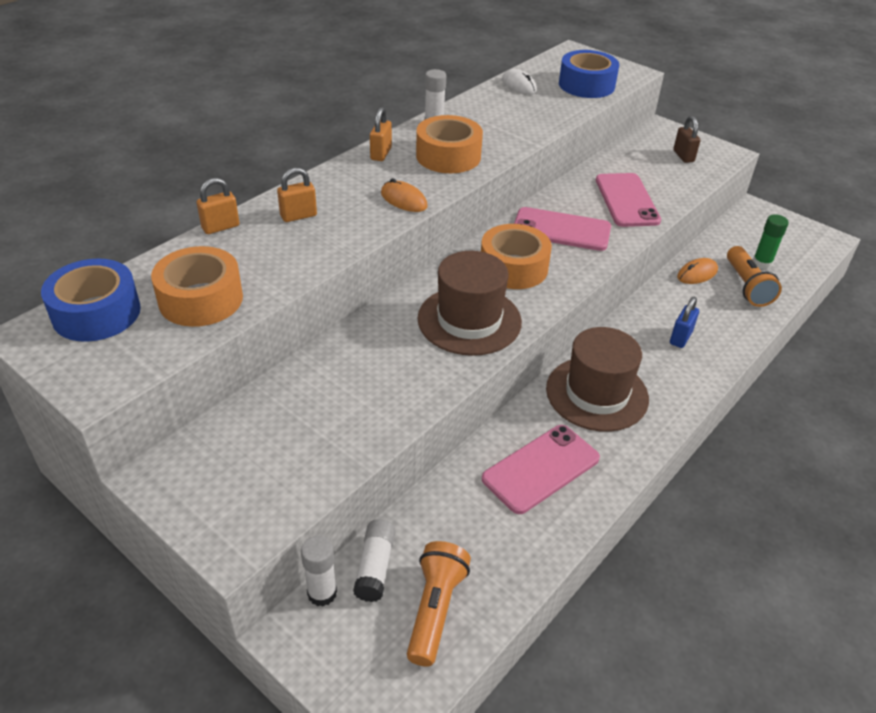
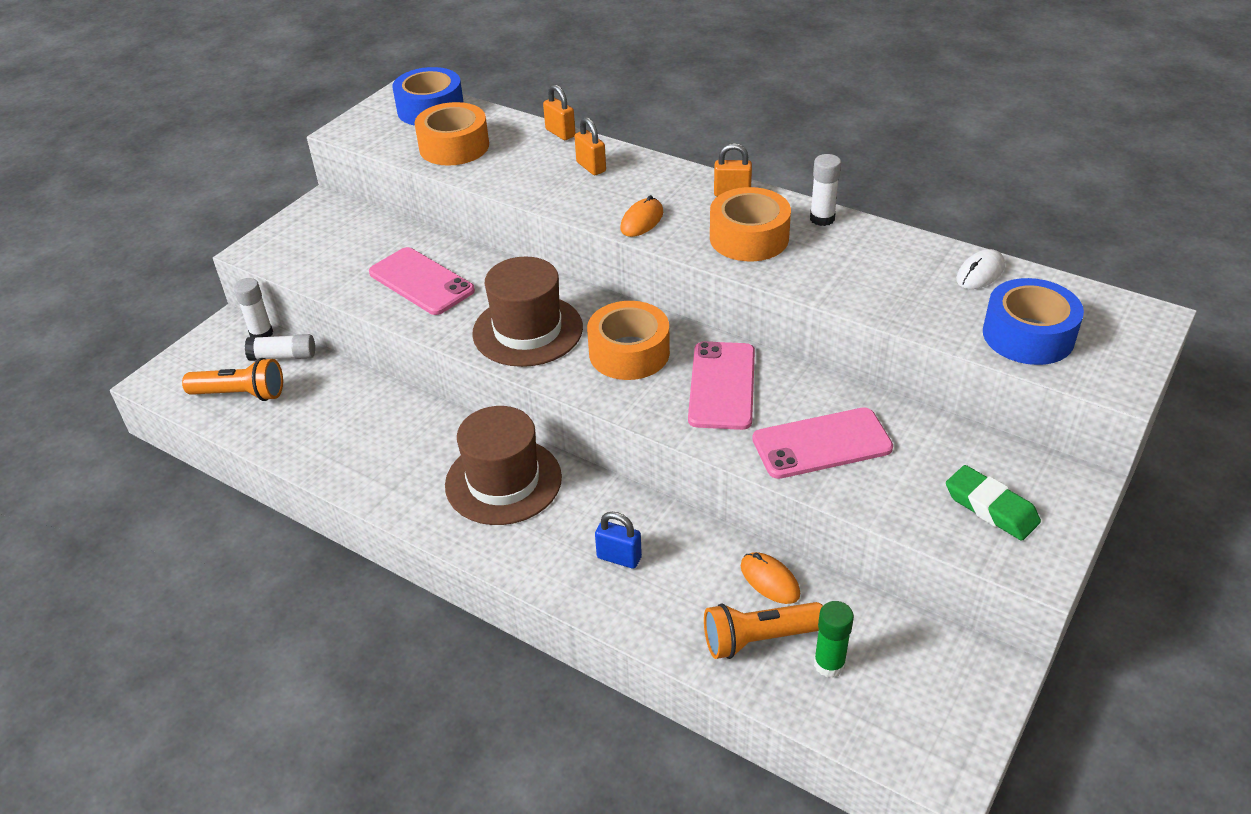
camera: 85 degrees right, 0 degrees up
pink phone [482,425,600,514] -> pink phone moved to [369,247,475,315]
brown padlock [673,116,701,163] -> green eraser [946,465,1041,541]

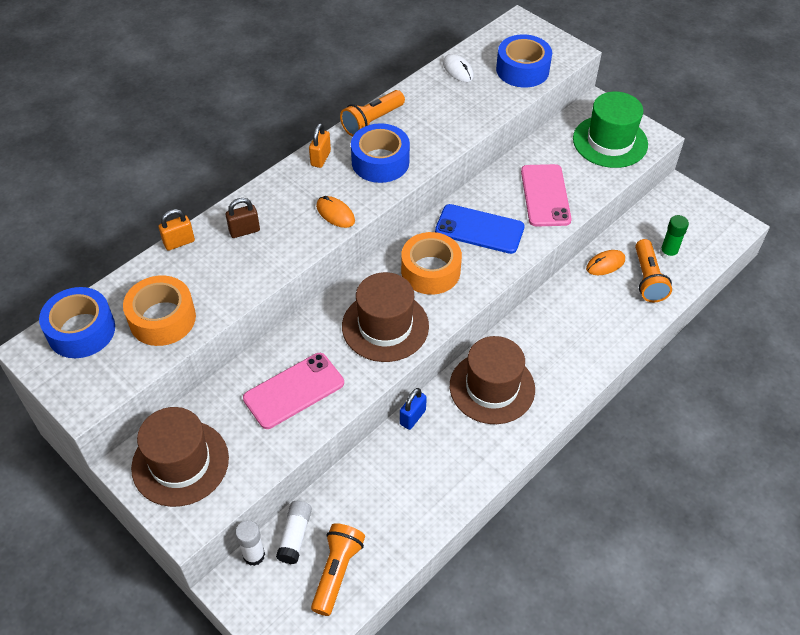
camera: 80 degrees left, 10 degrees up
orange padlock [574,117,606,175] -> brown padlock [226,198,260,238]
blue padlock [595,512,642,569] -> blue padlock moved to [400,388,427,430]
pink phone [688,341,755,430] -> blue phone [435,204,525,254]
orange tape [710,187,791,261] -> blue tape [351,123,410,183]
white glue stick [810,154,841,226] -> orange flashlight [340,90,405,137]
green eraser [946,465,1041,541] -> green hat [573,91,648,168]
none -> brown hat [131,407,229,507]

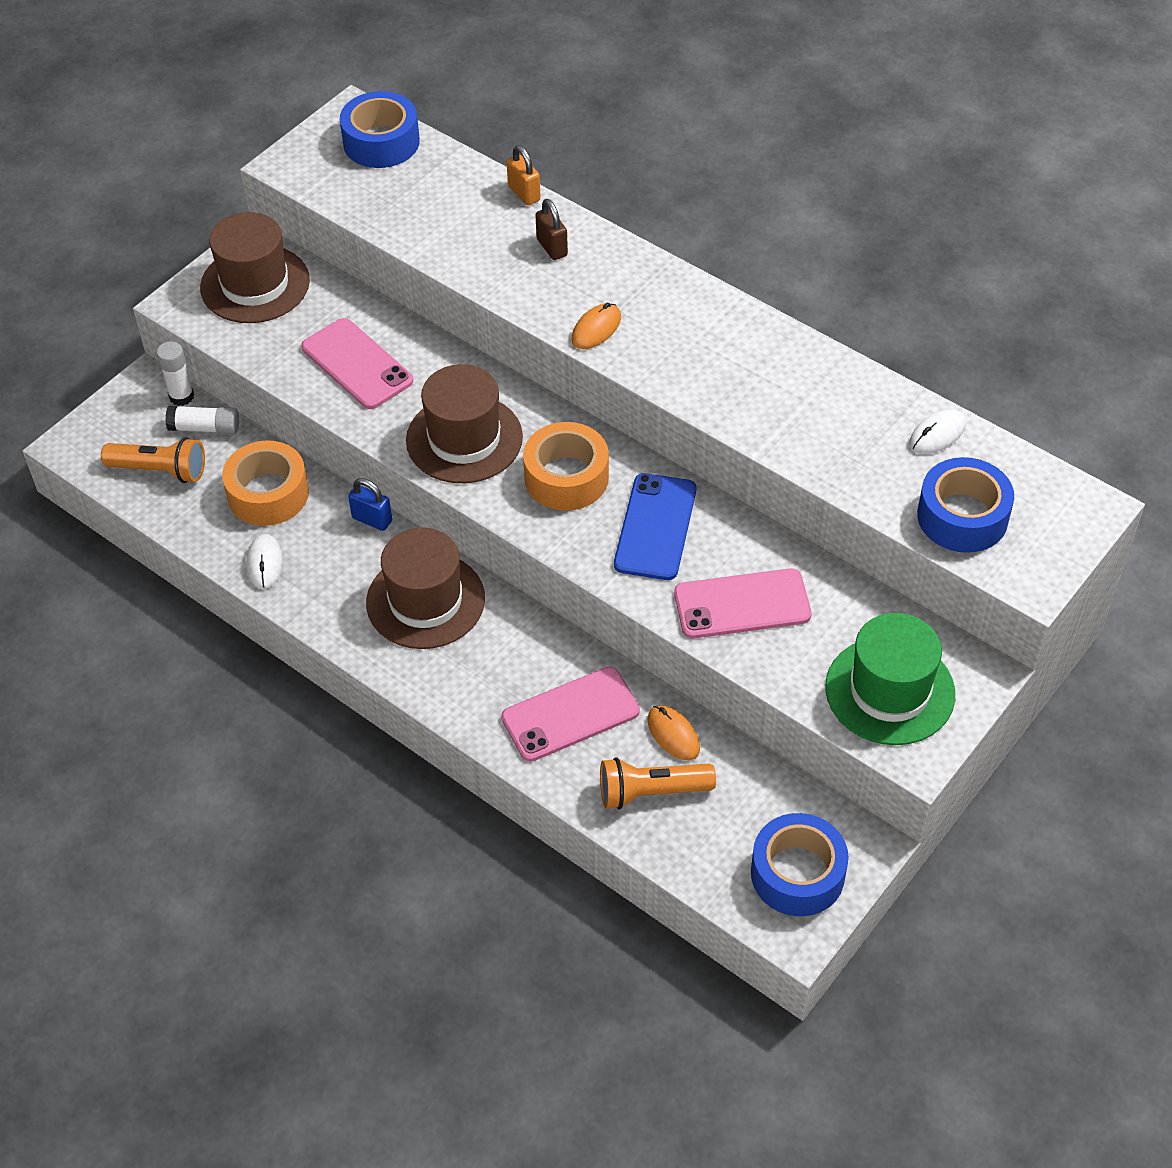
camera: 85 degrees right, 0 degrees up
orange tape [123,276,196,346] -> orange tape moved to [222,441,309,526]
orange padlock [309,123,331,168] -> none
orange flashlight [340,90,405,137] -> none
blue tape [351,123,410,183] -> blue tape moved to [751,813,849,916]
green glue stick [660,215,689,260] -> none
none -> white mouse [246,534,283,589]
none -> pink phone [501,667,640,762]

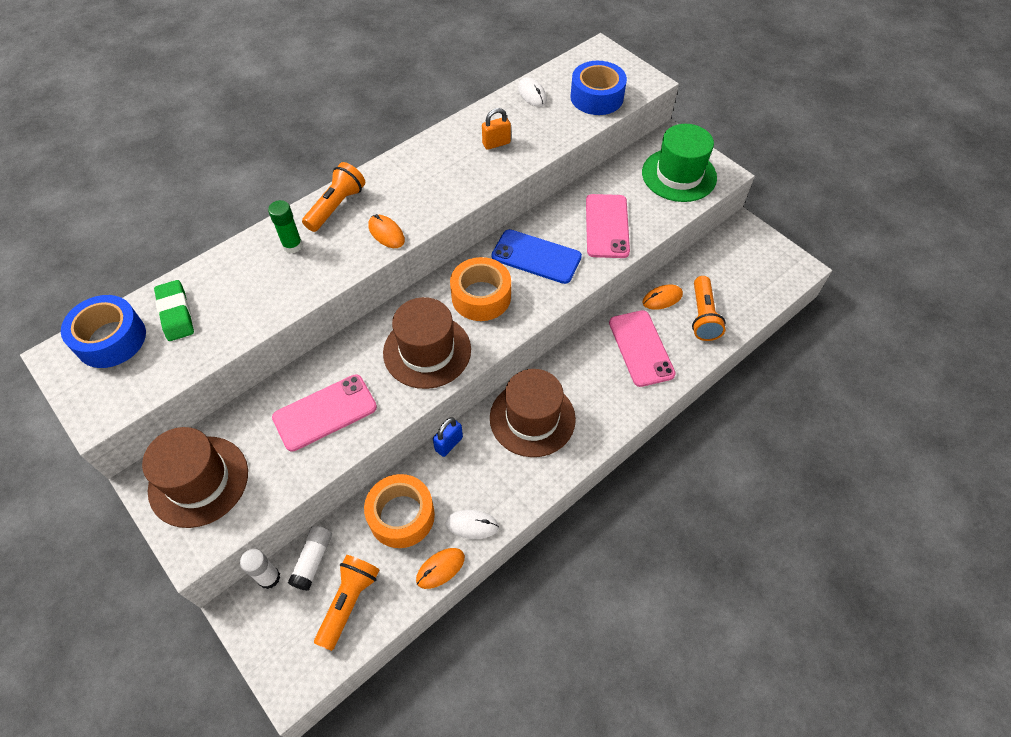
camera: 80 degrees left, 5 degrees up
orange padlock [507,145,541,205] -> orange padlock moved to [482,108,511,150]
brown padlock [535,199,568,260] -> green glue stick [268,200,303,253]
blue tape [751,813,849,916] -> none
none -> green eraser [154,280,194,341]
none -> orange flashlight [302,162,365,232]
none -> orange mouse [416,548,465,589]

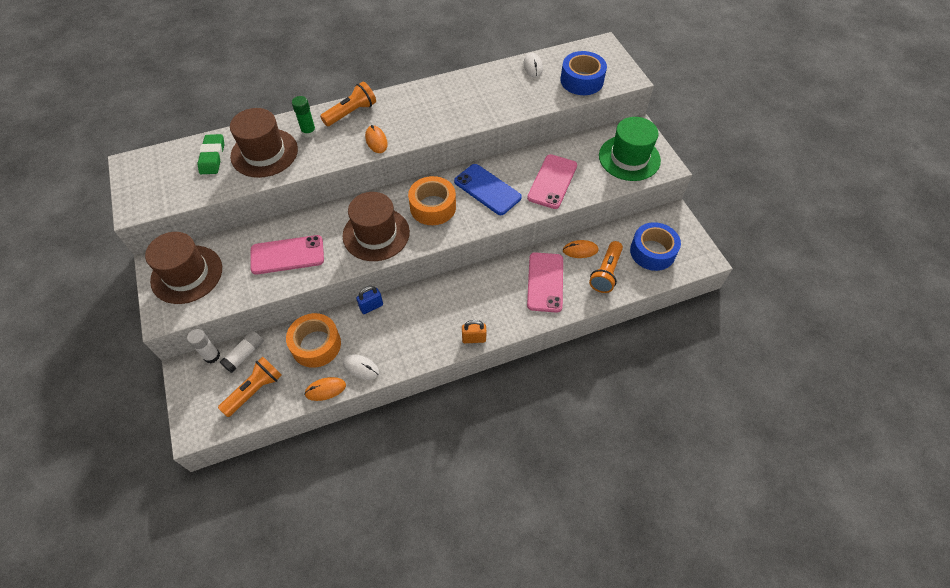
camera: 20 degrees right, 0 degrees up
blue tape [61,295,146,368] -> blue tape moved to [630,222,681,271]
orange padlock [482,108,511,150] -> orange padlock moved to [462,320,487,343]
brown hat [490,369,576,457] -> brown hat moved to [230,108,298,178]

